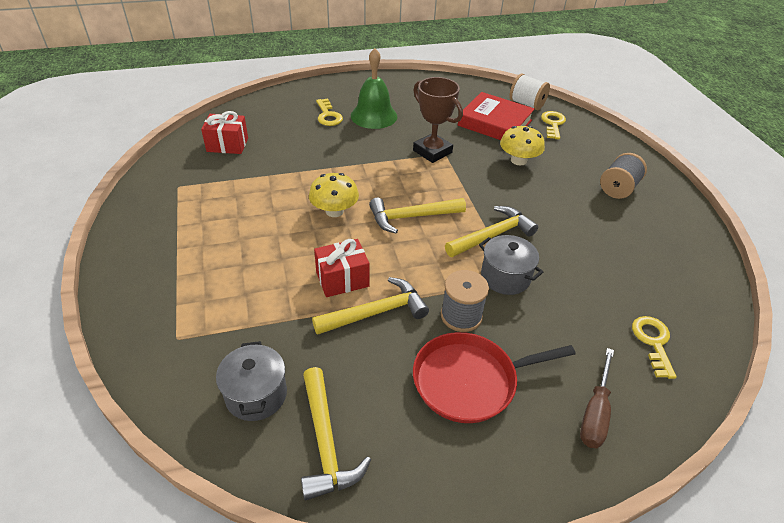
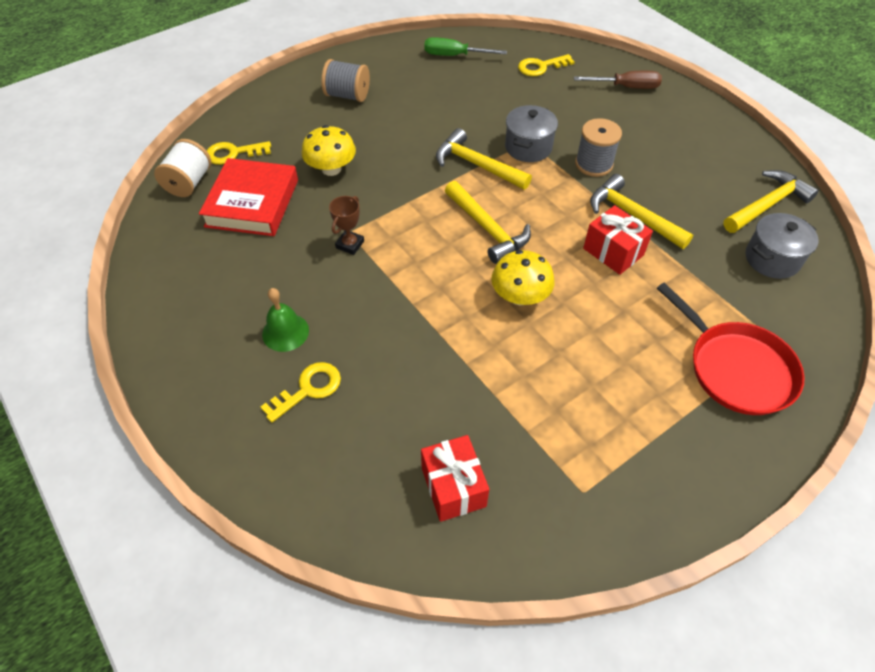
camera: 110 degrees left, 10 degrees up
green bell [351,48,397,129] -> green bell [262,288,309,352], size x0.62
brown trophy [413,77,463,163] -> brown trophy [329,196,364,255], size x0.55
red pan [413,332,576,423] -> red pan moved to [657,282,805,415]
none -> green screwdriver [424,37,507,56]

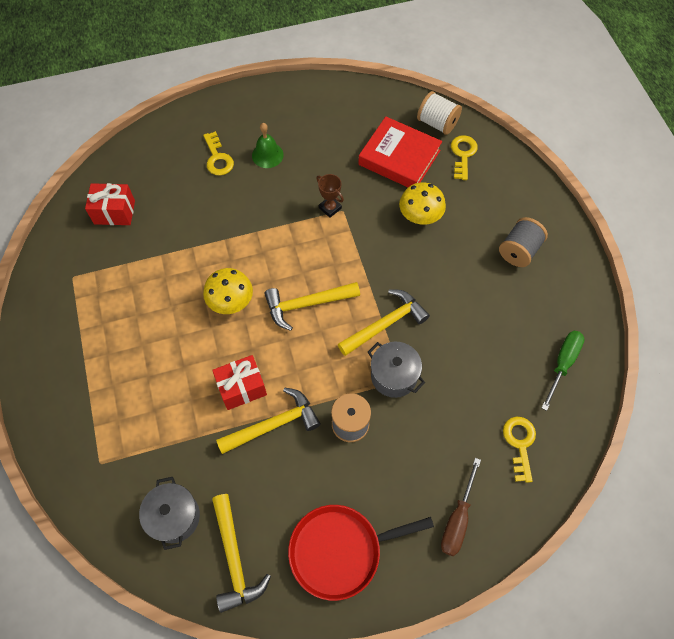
camera: 110 degrees right, 10 degrees up
red pan [657,282,805,415] -> red pan moved to [288,505,434,601]

